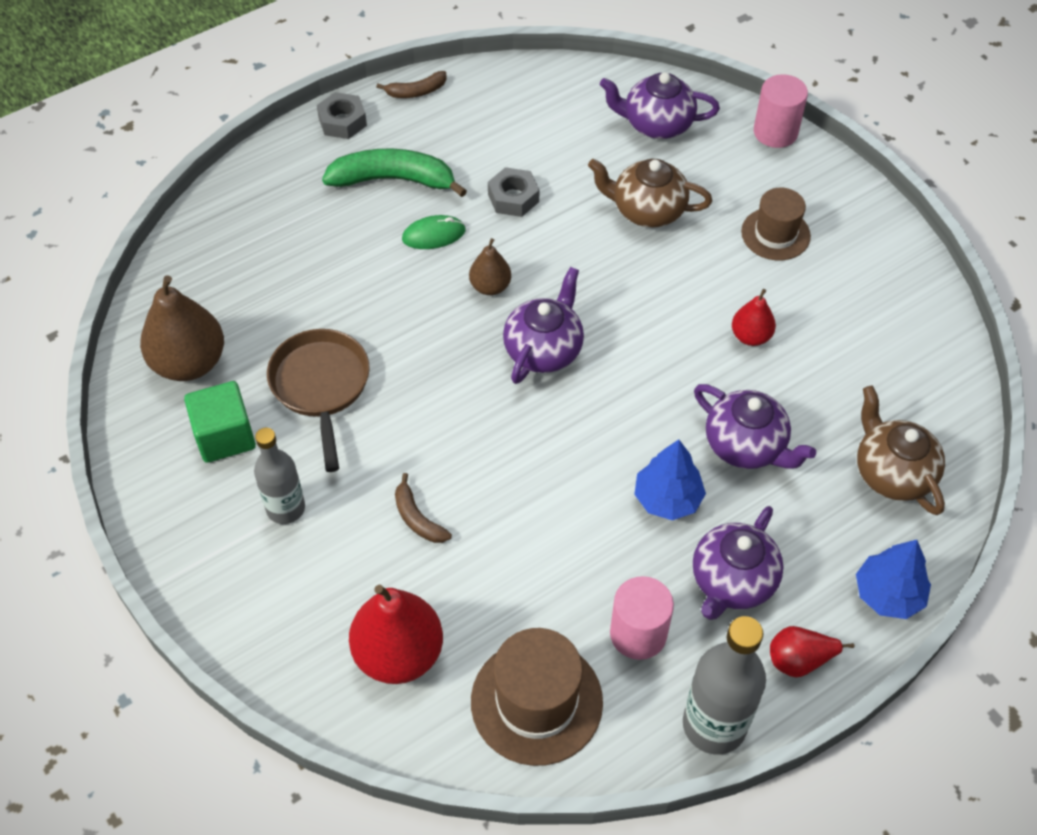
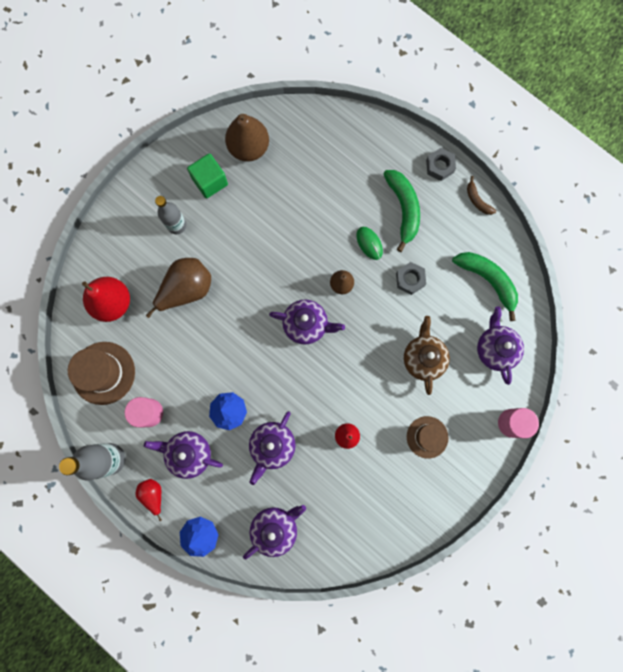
camera: 75 degrees right, 25 degrees up
brown pan [267,329,370,472] -> none
brown banana [395,473,452,543] -> brown pear [146,258,211,318]
brown teapot [857,386,945,515] -> purple teapot [243,505,306,559]
none -> green banana [452,252,518,321]

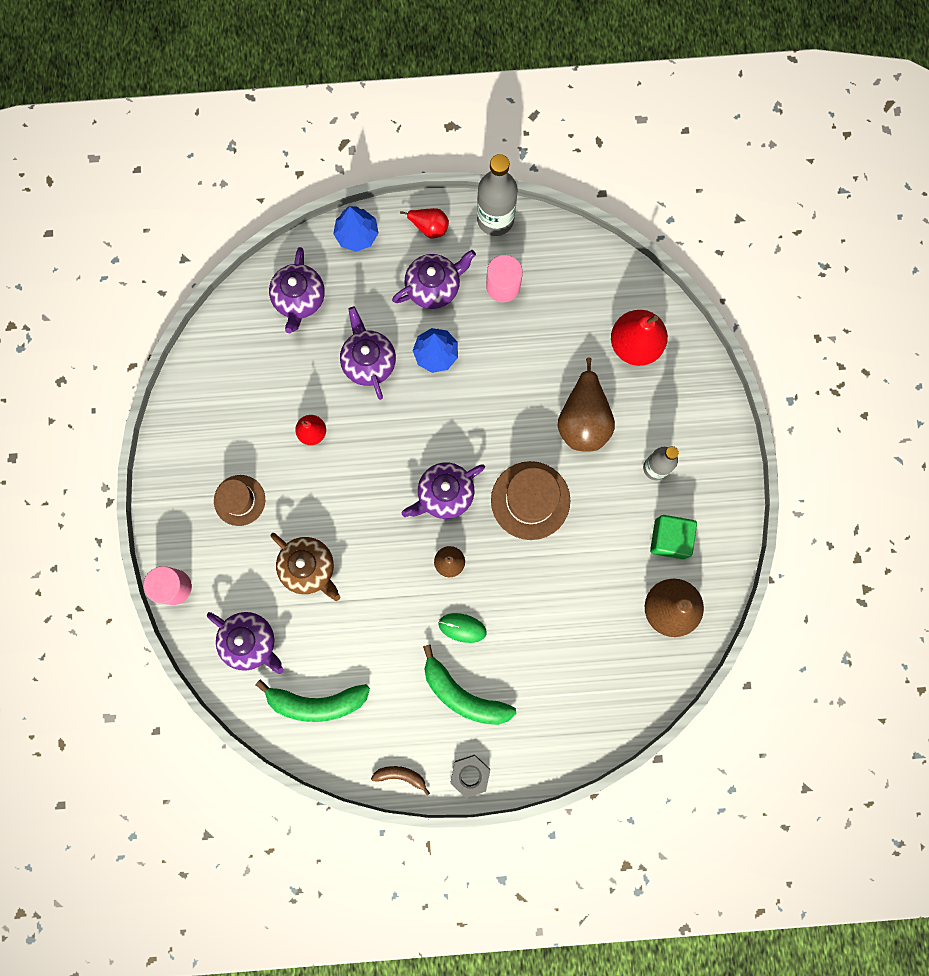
camera: 135 degrees right, 0 degrees up
brown hat [68,342,135,405] -> brown hat moved to [491,461,570,540]
grey nut [396,262,426,295] -> none

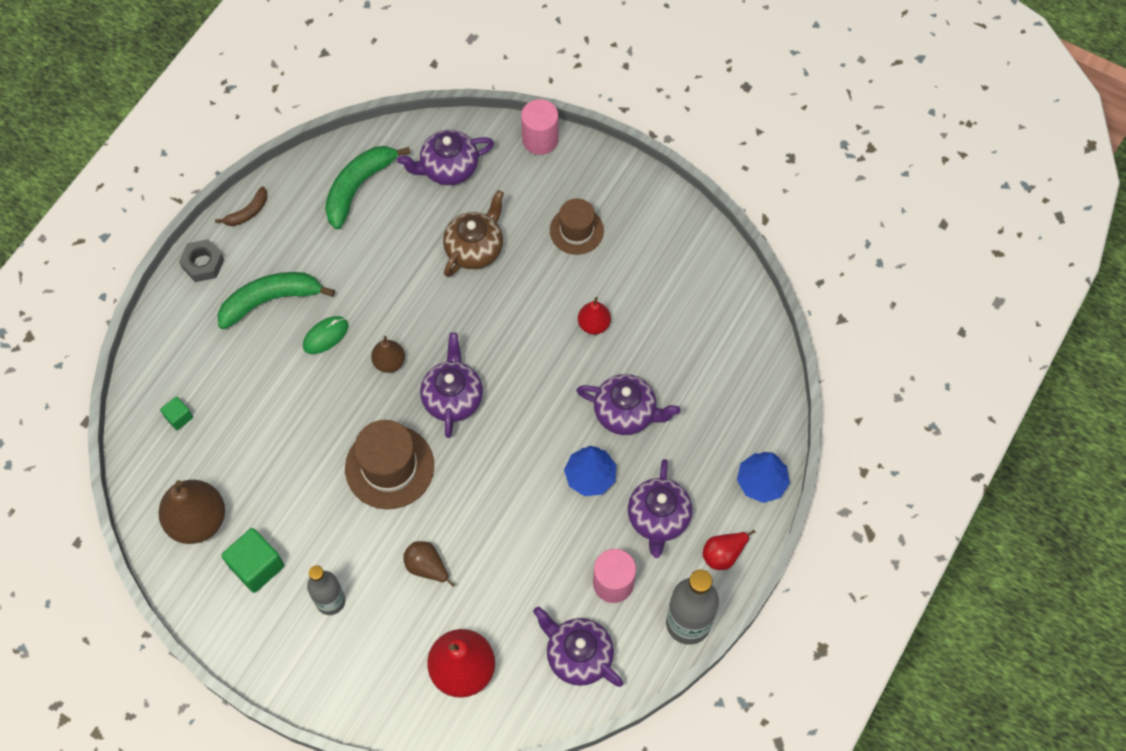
camera: 125 degrees right, 15 degrees down
purple teapot [269,247,325,333] -> purple teapot moved to [533,606,623,687]
brown teapot [271,533,340,601] -> brown teapot turned 135 degrees clockwise [443,190,504,277]
brown pear [558,357,615,452] -> brown pear [403,541,455,587], size x0.54
none -> green cube [160,397,193,430]

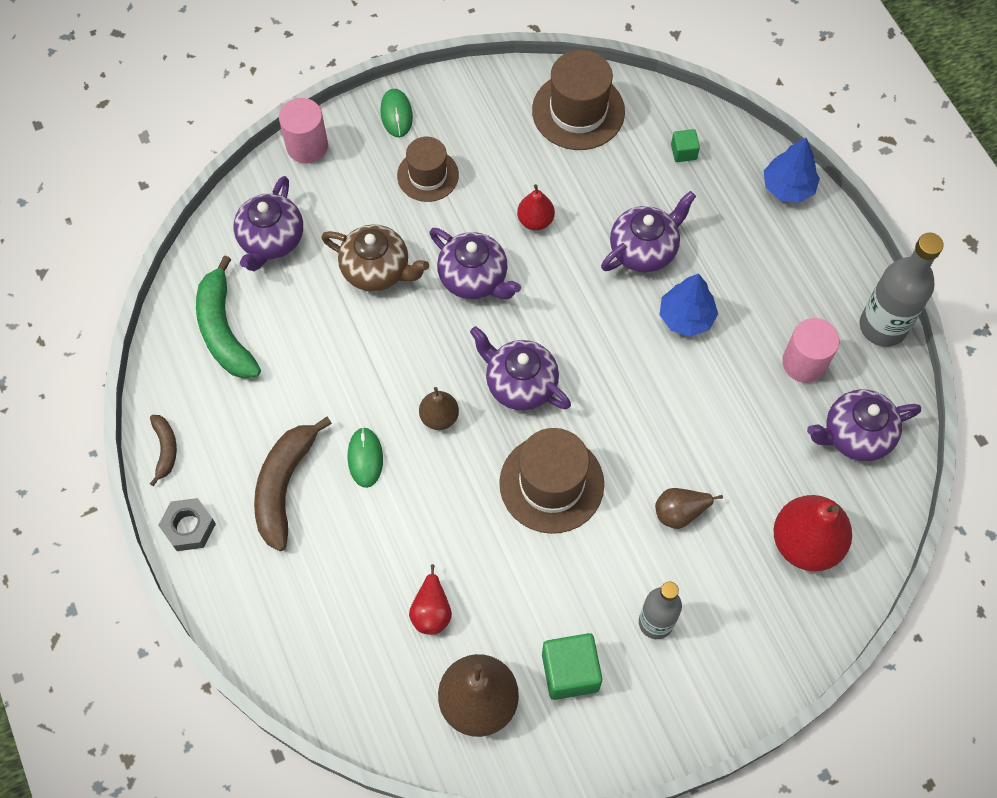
camera: 55 degrees left, 0 degrees up
green cube [160,397,193,430] -> green cube moved to [671,129,700,162]
green banana [218,272,335,329] -> brown banana [254,417,332,551]
brown teapot [443,190,504,277] -> brown teapot turned 135 degrees clockwise [321,224,429,292]
purple teapot [628,459,692,558] -> purple teapot moved to [429,228,521,299]
red pear [702,530,755,570] -> red pear moved to [409,564,452,635]
none -> green mouse [380,89,413,137]
none -> brown hat [532,50,625,150]

